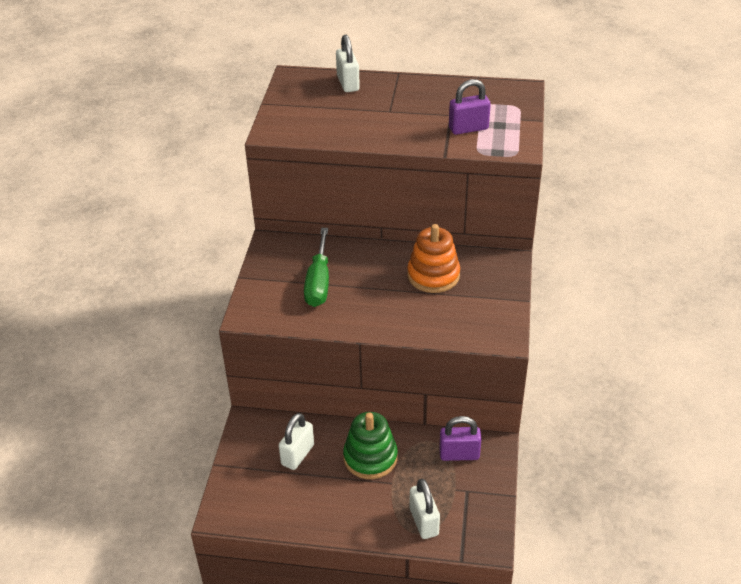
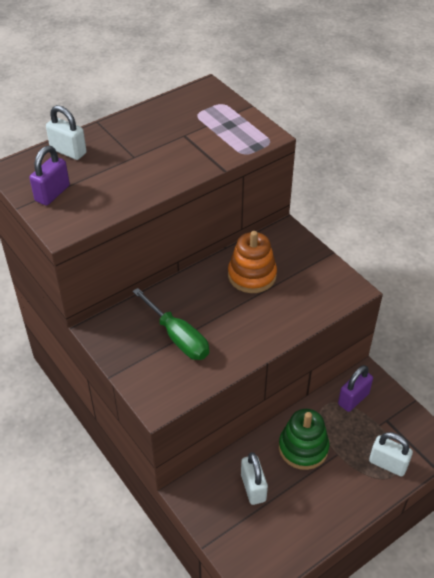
camera: 45 degrees left, 5 degrees up
purple padlock [449,79,491,135] -> purple padlock moved to [30,146,70,206]

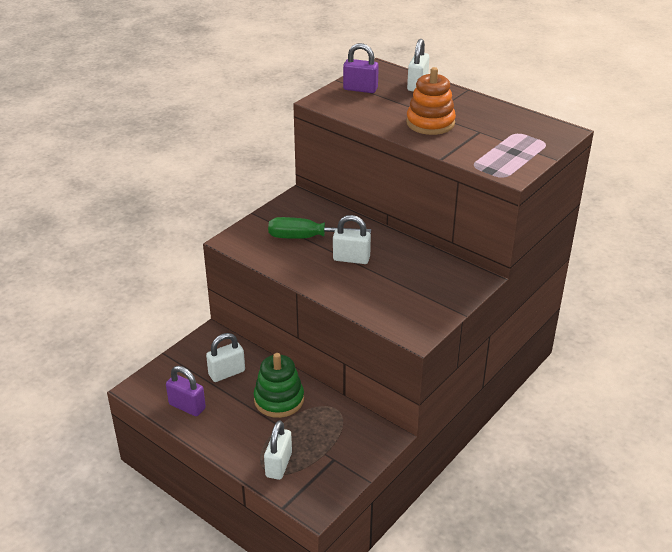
camera: 75 degrees right, 10 degrees down
green screwdriver [132,288,209,360] -> green screwdriver turned 60 degrees clockwise [268,217,371,239]
orange stacking toy [228,231,277,293] -> orange stacking toy moved to [406,67,456,135]
purple padlock [338,365,373,412] -> purple padlock moved to [166,366,206,416]
none -> white padlock [333,215,371,264]

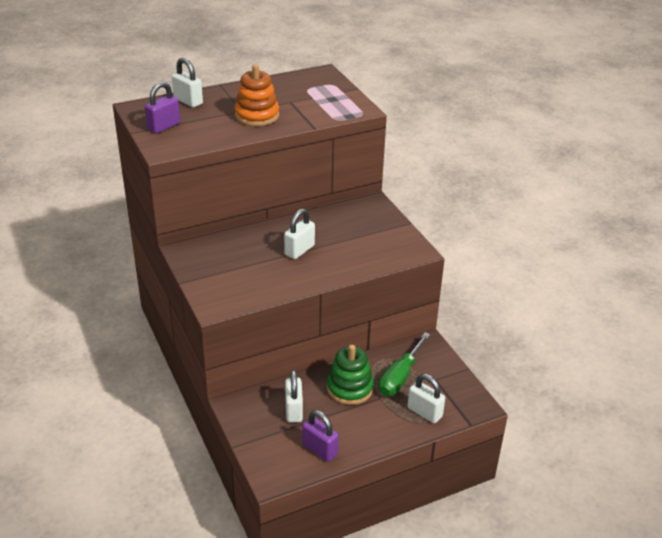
camera: 65 degrees left, 0 degrees up
purple padlock [166,366,206,416] -> purple padlock turned 75 degrees clockwise [302,410,339,462]
green screwdriver [268,217,371,239] -> green screwdriver moved to [379,332,430,396]

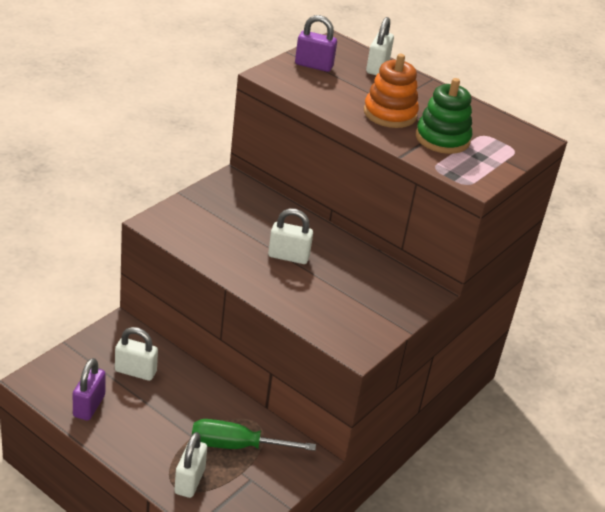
camera: 60 degrees right, 0 degrees up
white padlock [285,370,303,423] -> white padlock turned 45 degrees clockwise [115,327,158,381]
green stacking toy [327,345,374,405] -> green stacking toy moved to [416,78,472,154]

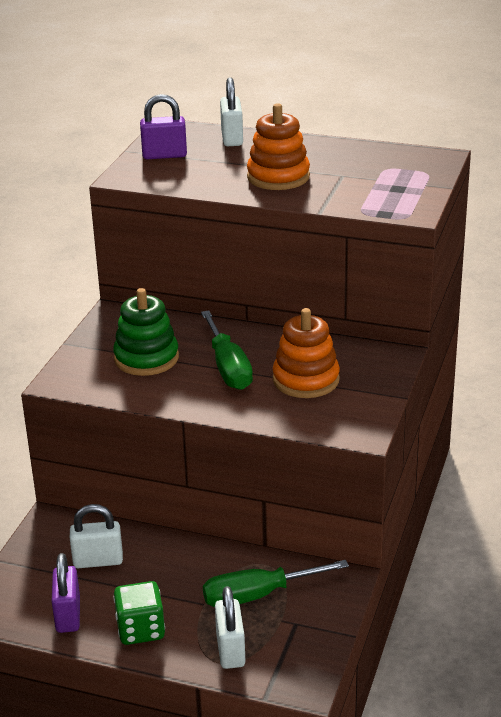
camera: 15 degrees left, 5 degrees down
white padlock [268,208,313,264] -> green screwdriver [201,310,253,390]
green stacking toy [416,78,472,154] -> green stacking toy moved to [113,288,179,376]
none -> green dice [113,581,165,645]
none -> orange stacking toy [273,308,340,398]

